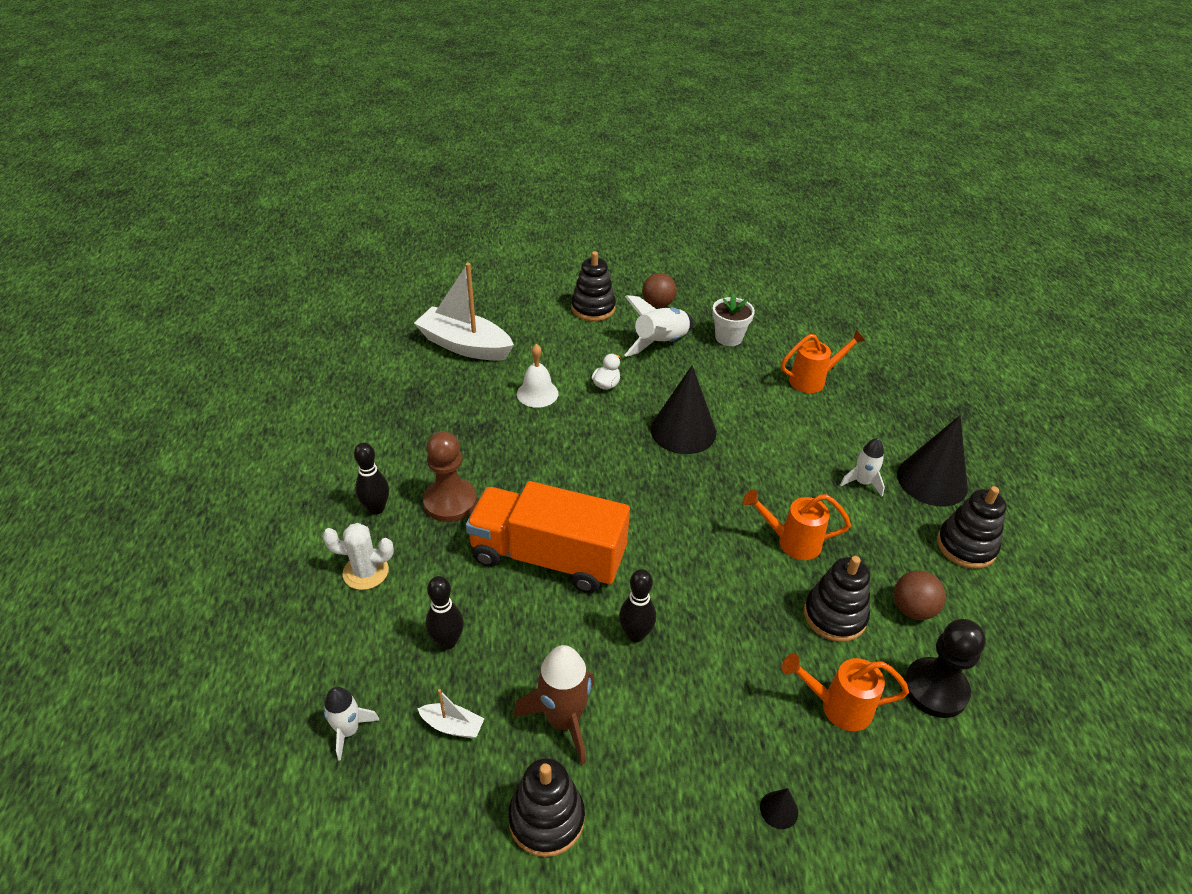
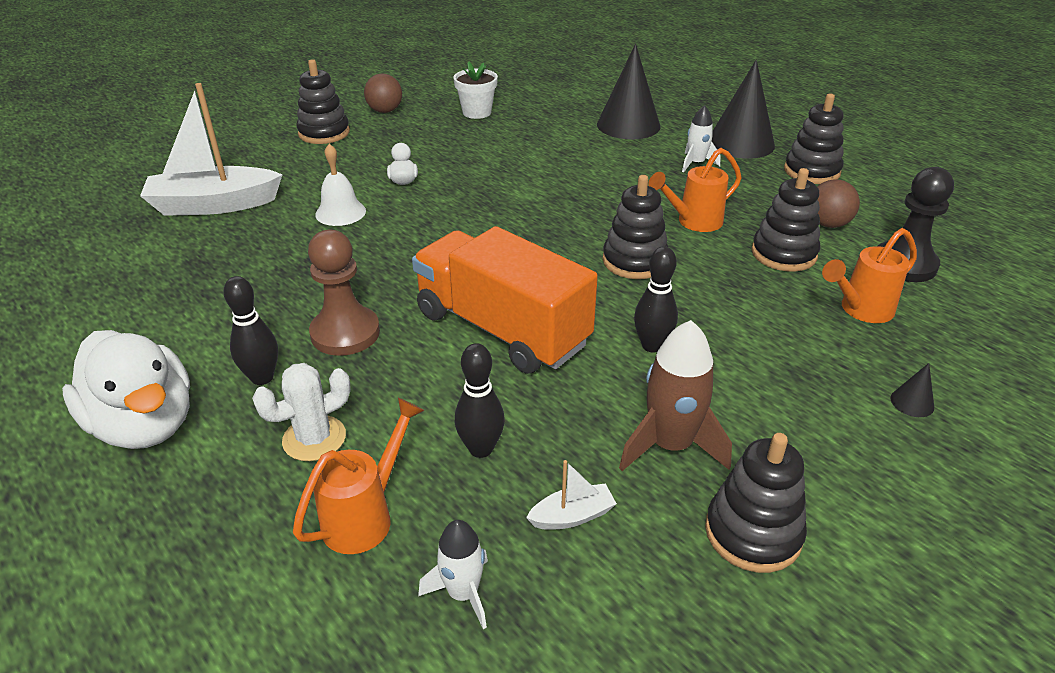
camera: 35 degrees left, 5 degrees down
orange truck [466,481,630,593] -> orange truck turned 60 degrees clockwise [412,226,598,374]
white rocket [625,295,694,357] -> none
black cone [651,365,716,454] -> black cone moved to [597,44,661,139]
orange watering can [781,330,865,393] -> orange watering can moved to [293,398,424,554]
none -> white duck [62,330,190,449]
none -> black stacking toy [603,175,668,279]

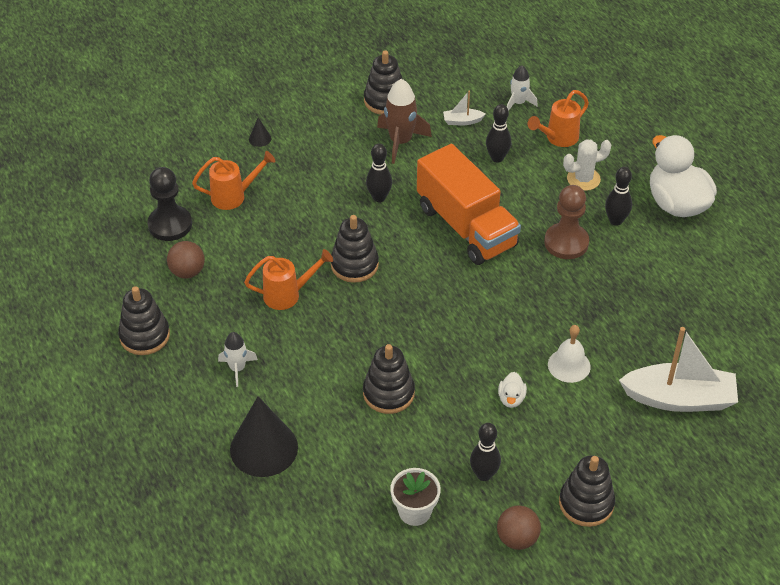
camera: 165 degrees left, 10 degrees up
black cone [712,59,775,159] -> none
black stacking toy [752,168,820,272] -> black stacking toy moved to [363,344,415,414]
none -> black bowling pin [470,423,501,481]

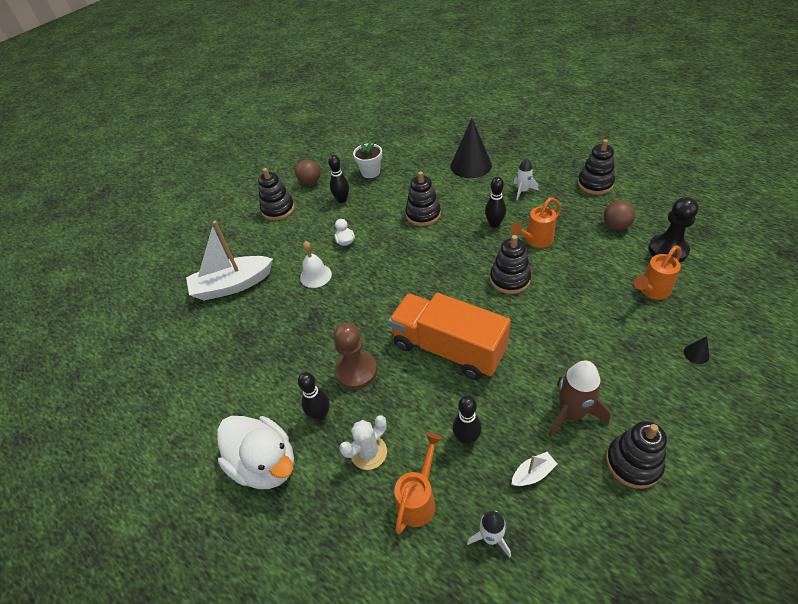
camera: 160 degrees right, 0 degrees up
black bowling pin [366,144,392,202] -> black bowling pin moved to [485,177,506,228]

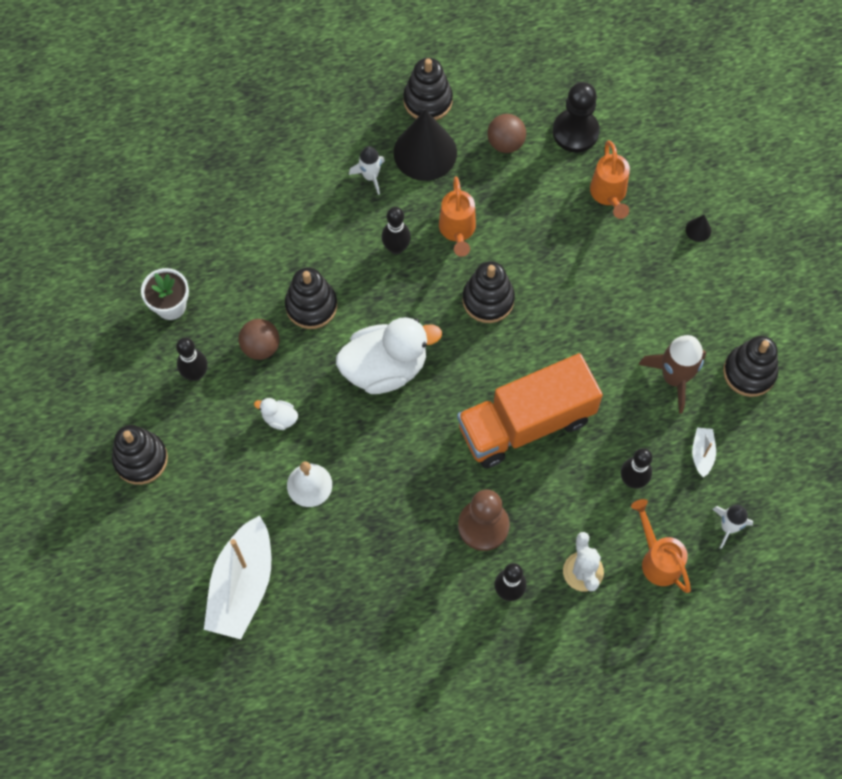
camera: 60 degrees left, 20 degrees up
white duck [217,416,294,489] -> white duck moved to [336,317,442,394]
brown ball [295,159,321,185] -> brown ball moved to [238,319,280,360]
black cone [451,118,492,178] -> black cone moved to [394,110,457,181]

